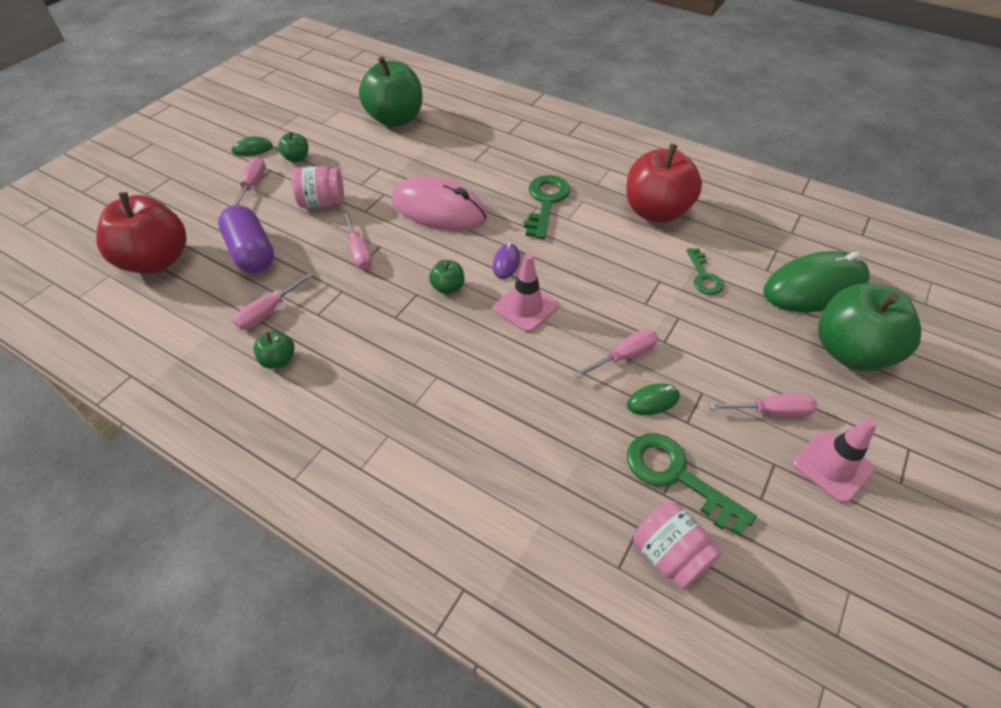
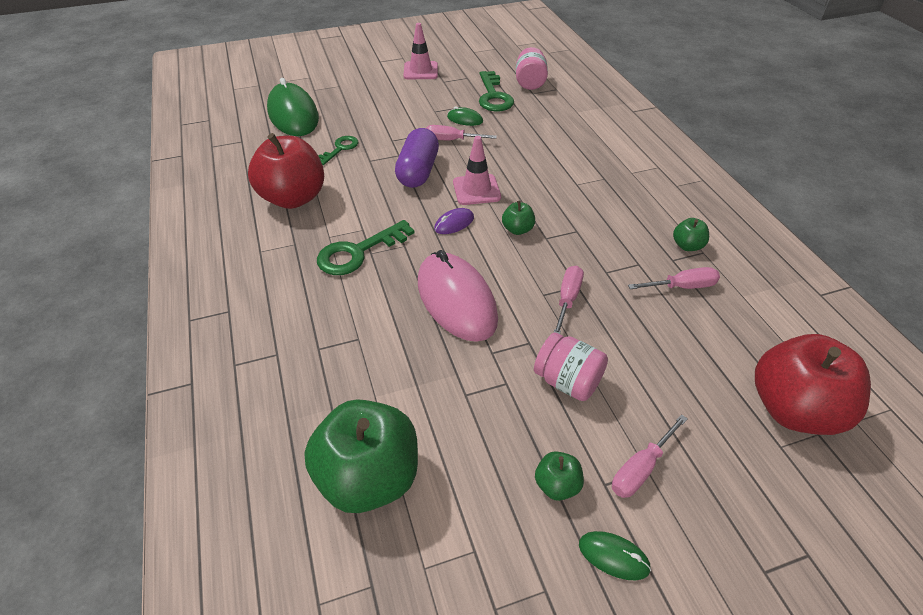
camera: 140 degrees left, 5 degrees down
purple capsule [218,205,274,273] -> purple capsule moved to [395,128,439,188]
pink screwdriver [709,394,817,417] -> none
green mouse [763,251,870,312] -> green mouse turned 45 degrees clockwise [267,78,319,136]
green apple [818,283,922,371] -> none

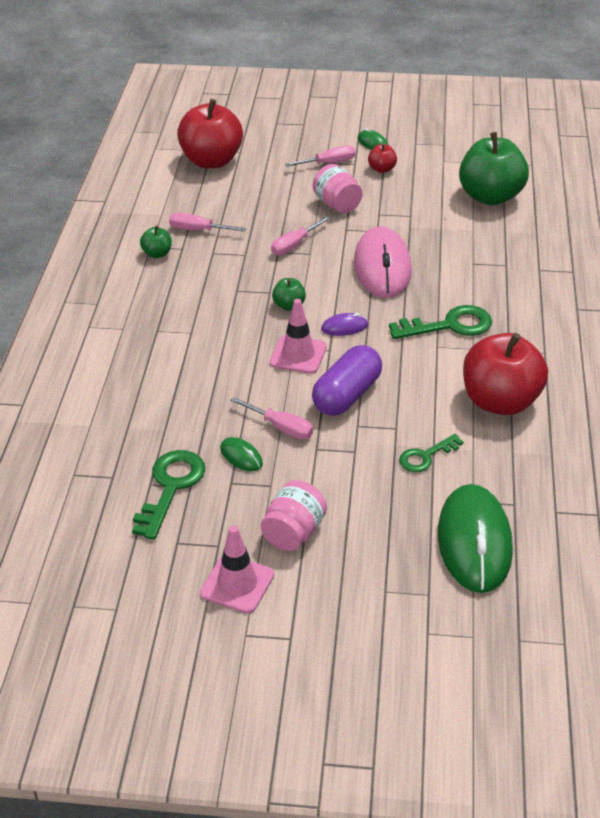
camera: 155 degrees left, 5 degrees down
pink jar [516,47,548,90] -> pink jar moved to [261,480,327,551]
green apple [535,451,584,501] -> red apple [368,144,397,173]

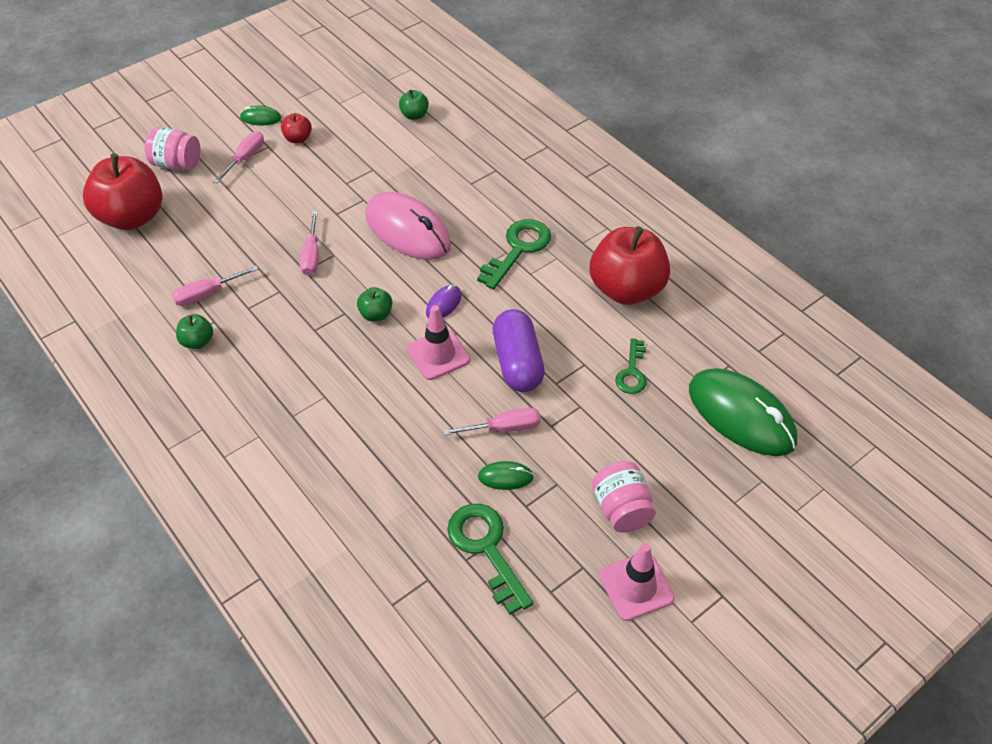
camera: 45 degrees left, 10 degrees up
pink jar [313,164,362,213] -> pink jar moved to [144,127,200,170]
green apple [459,132,529,205] -> green apple [399,90,429,120], size x0.44

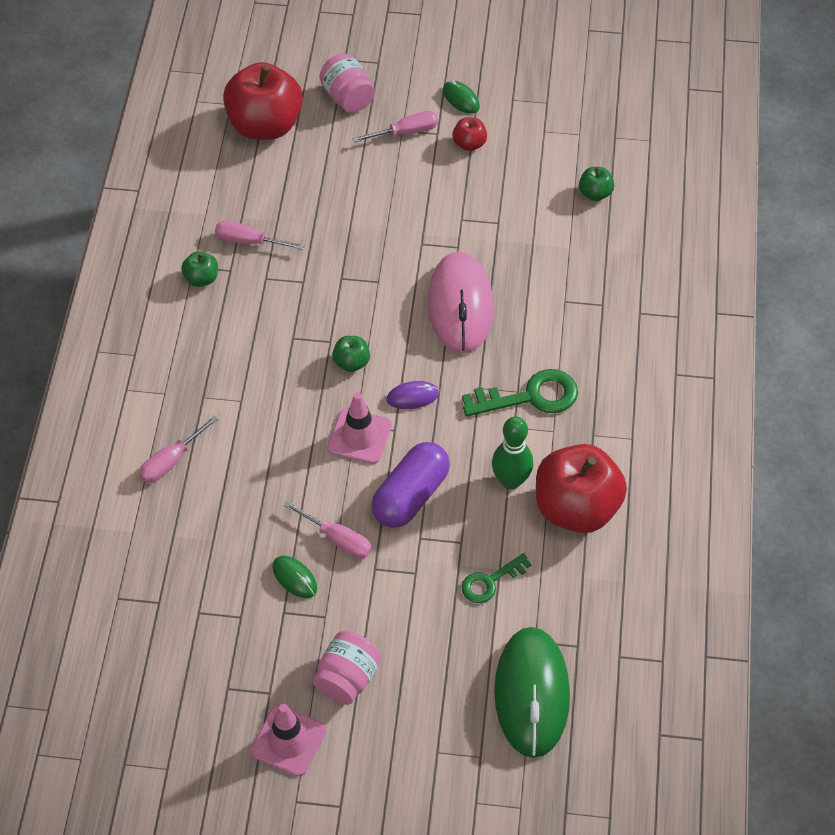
camera: 45 degrees right, 5 degrees up
pink screwdriver [300,211,319,276] -> pink screwdriver moved to [139,416,218,483]
green key [447,504,533,615] -> none
none -> green bowling pin [492,416,533,489]

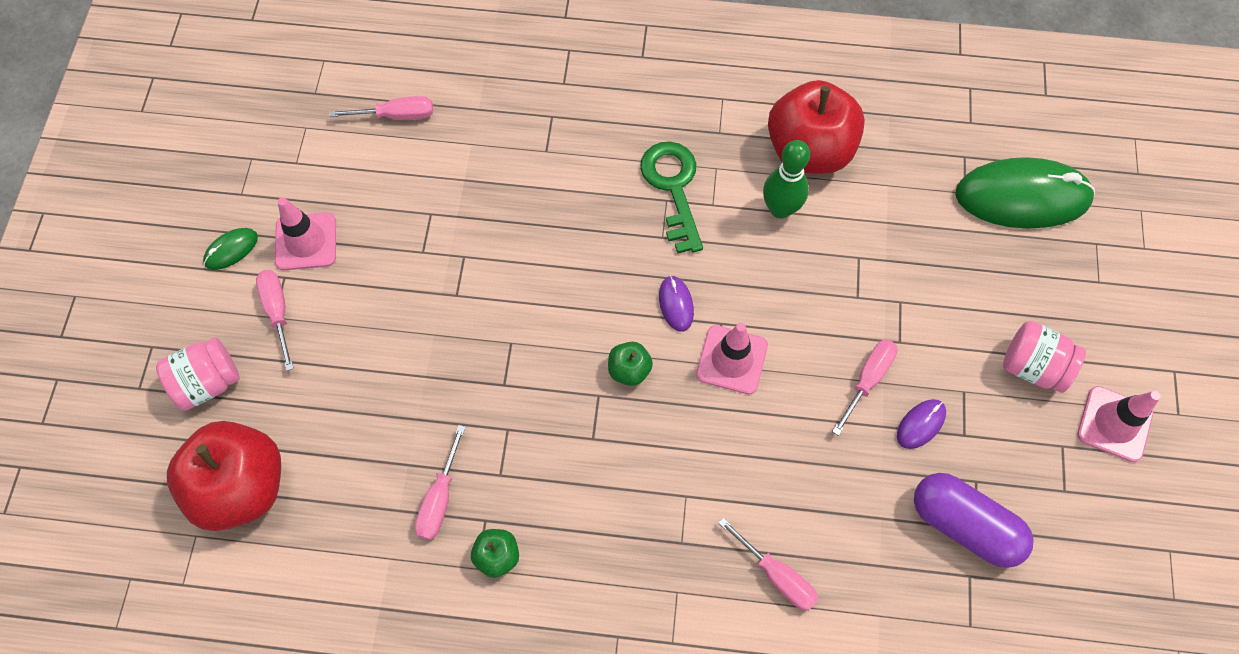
camera: 90 degrees left, 10 degrees up
green mouse [272,556,317,598] -> purple mouse [897,399,946,449]
purple capsule [371,442,450,528] -> purple capsule moved to [914,473,1034,568]
pink mouse [428,252,494,354] -> none
red apple [452,117,487,151] -> pink traffic cone [275,197,336,270]
green key [461,553,531,603] -> none
green apple [579,167,614,201] -> pink screwdriver [329,96,433,120]

